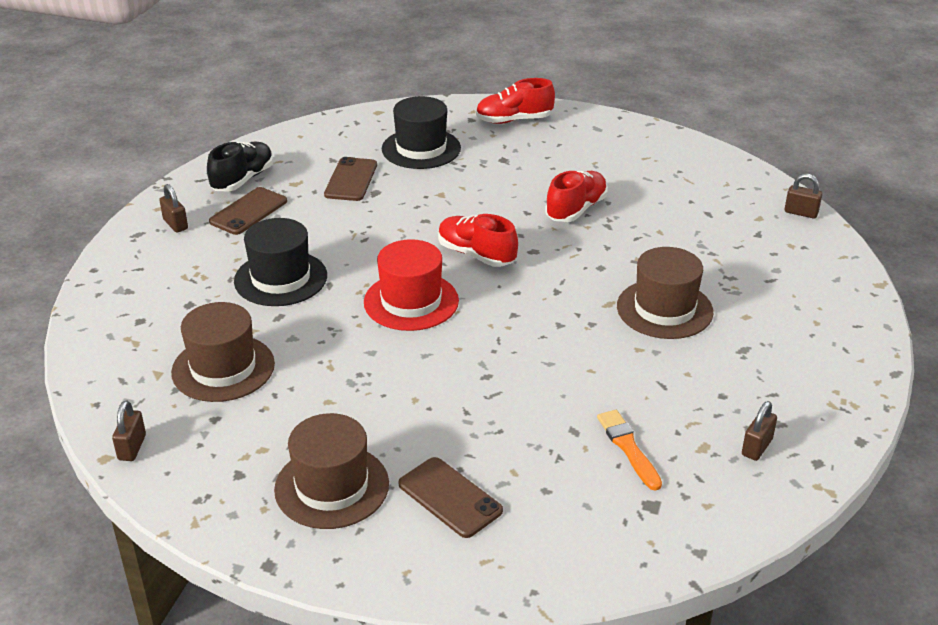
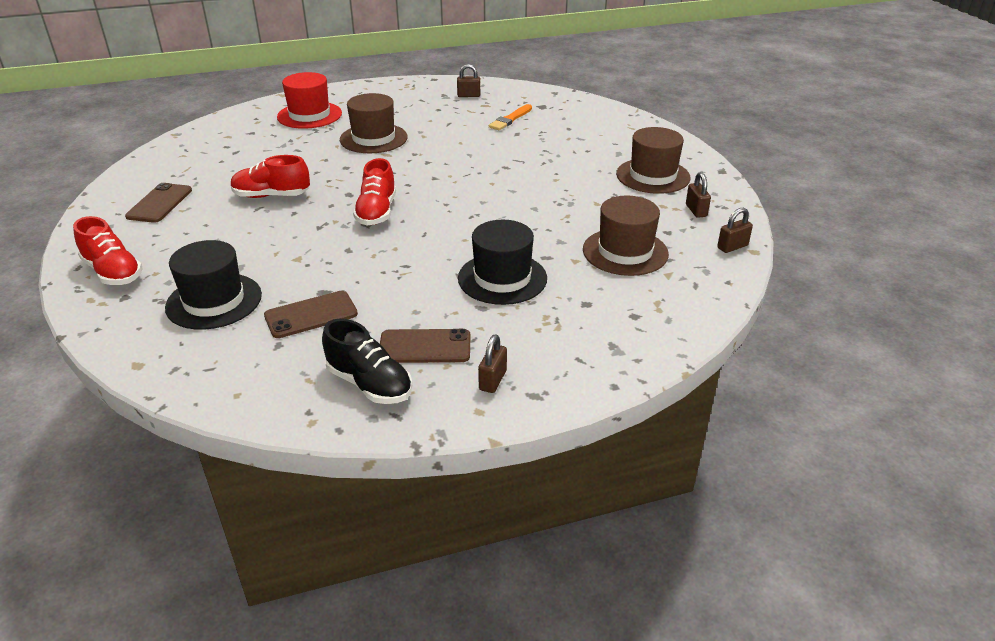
camera: 125 degrees left, 0 degrees up
black shoe [207,141,274,192] -> black shoe turned 135 degrees counterclockwise [322,319,412,404]
red hat [364,239,459,331] -> red hat moved to [277,72,342,129]
brown phone [398,457,503,538] -> brown phone moved to [125,183,192,223]
brown padlock [785,174,822,219] -> brown padlock moved to [686,172,711,218]

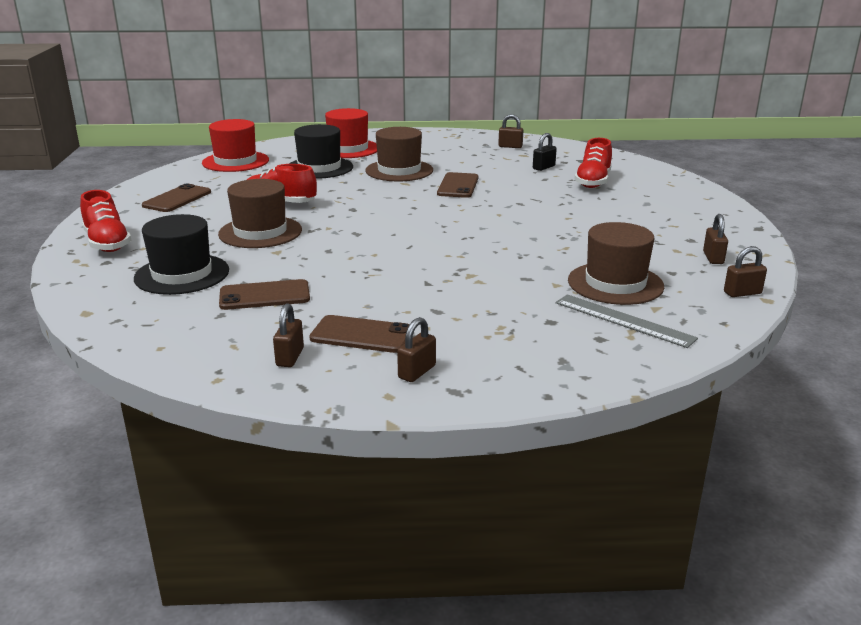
camera: 15 degrees right, 10 degrees down
black shoe [322,319,412,404] -> brown padlock [273,303,304,367]
red shoe [353,158,396,225] -> red shoe moved to [574,138,612,188]
black hat [458,220,547,305] -> black hat moved to [289,124,353,179]
orange brush [489,104,532,130] -> black padlock [533,133,557,171]
brown hat [616,127,691,194] -> brown hat moved to [218,179,302,248]
none -> red hat [202,119,269,172]
none -> brown phone [437,172,479,198]
none -> grey ruler [555,294,698,348]

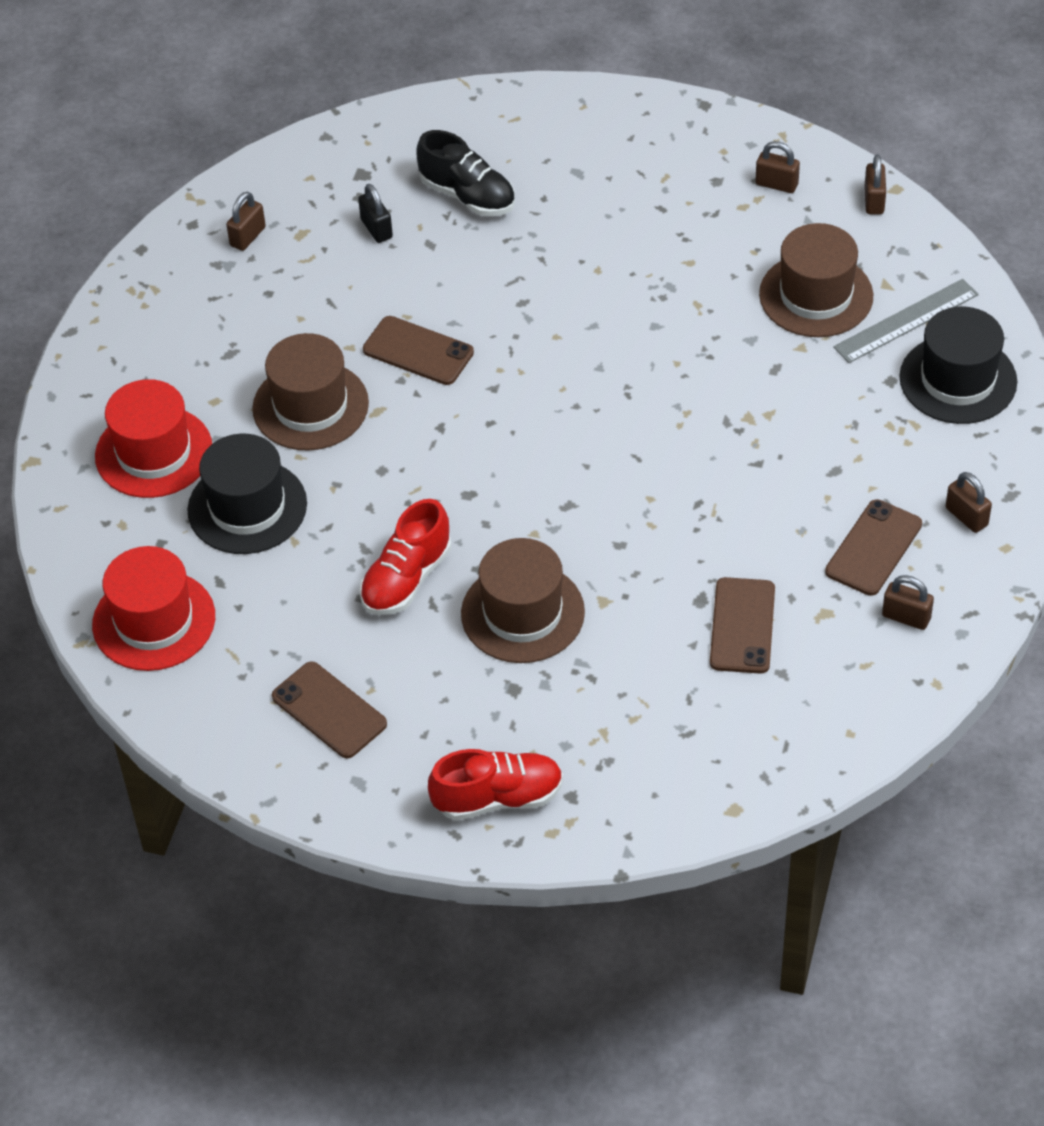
camera: 70 degrees left, 25 degrees up
black hat [134,214,229,295] -> black hat moved to [899,306,1017,424]
red shoe [574,138,612,188] -> black shoe [416,130,515,216]

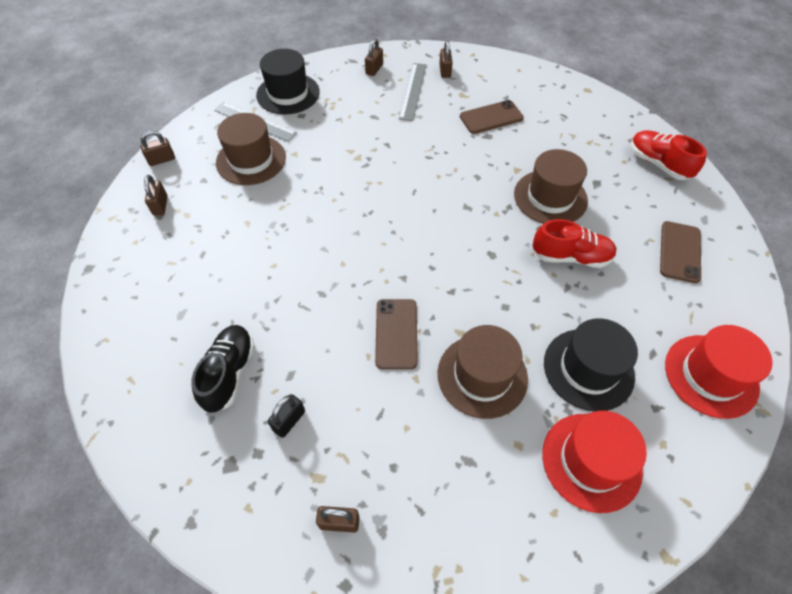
camera: 120 degrees left, 5 degrees up
brown phone [825,499,922,596] -> grey ruler [399,63,427,121]

